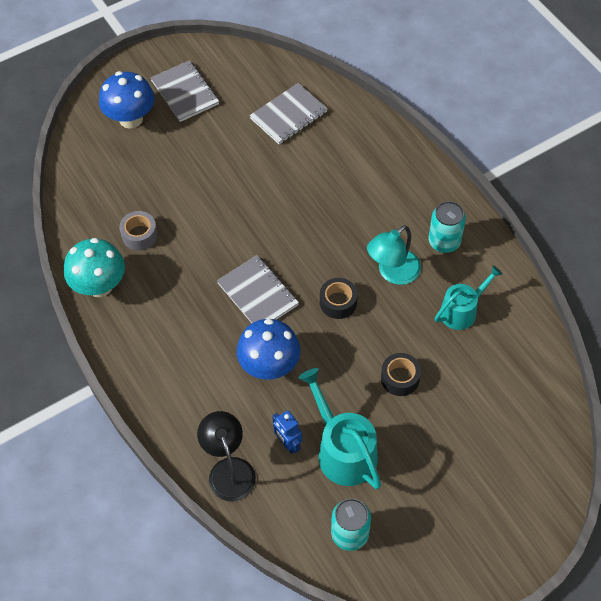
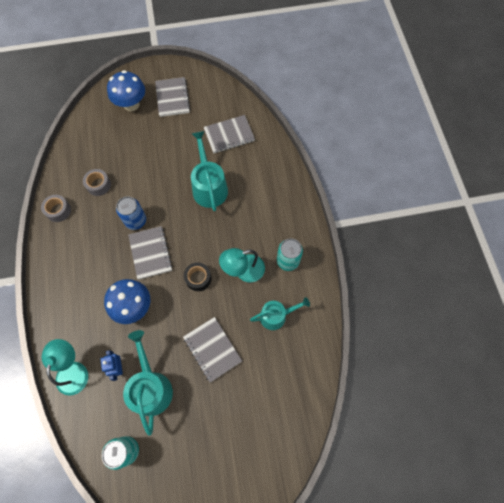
camera: 20 degrees right, 10 degrees up
turquoise mushroom [64,238,125,297] -> grey tape [41,195,71,222]
black lamp [197,411,256,501] -> turquoise lamp [42,339,88,396]
black tape [381,353,421,396] -> grey notebook [183,317,242,382]
none -> blue can [116,196,146,230]
none -> turquoise watering can [191,131,228,211]

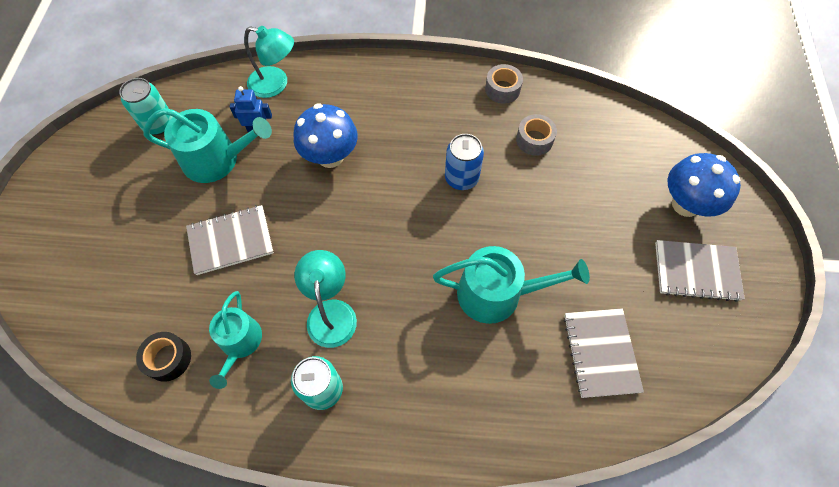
camera: 105 degrees right, 5 degrees down
grey notebook [128,226,173,280] -> none
black tape [184,262,211,291] -> black tape moved to [136,332,191,382]

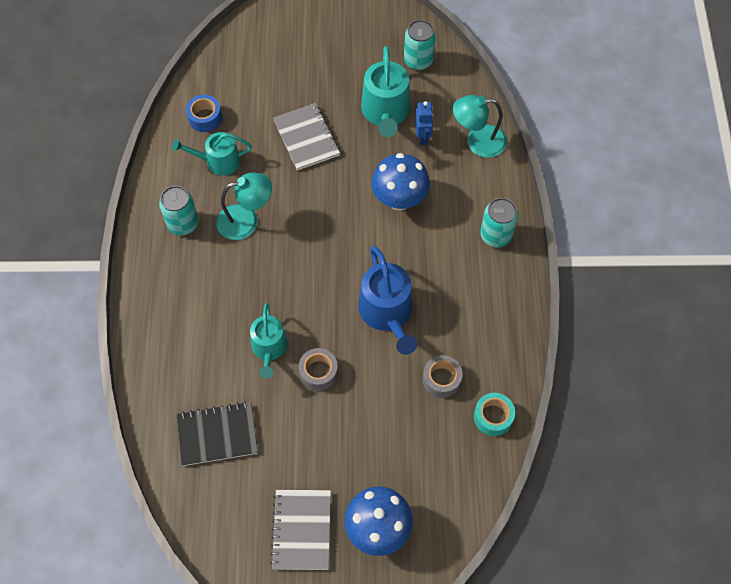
camera: 85 degrees right, 0 degrees up
black tape [136,332,191,382] -> blue tape [186,95,222,132]
turquoise lamp [244,26,294,98] -> turquoise lamp turned 75 degrees clockwise [453,95,507,158]
turquoise watering can [433,246,590,324] -> turquoise watering can [250,303,288,379], size x0.66
blue can [445,134,484,190] -> blue watering can [358,246,417,355]
grey tape [485,64,523,104] -> grey tape moved to [299,348,338,391]
grey notebook [564,308,644,398] -> black notebook [177,402,258,466]
none -> turquoise tape [474,393,515,436]
none -> turquoise can [480,198,518,247]

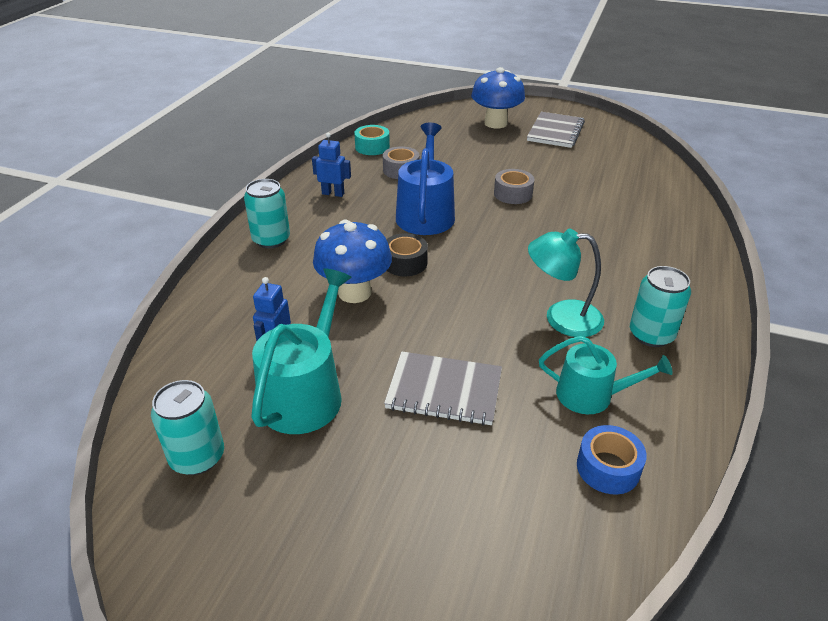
camera: 160 degrees left, 25 degrees down
black notebook [177,402,258,466] -> none
turquoise watering can [250,303,288,379] -> none
grey notebook [273,103,340,171] -> grey notebook turned 75 degrees counterclockwise [384,351,502,426]
turquoise lamp [453,95,507,158] -> none
none -> blue robot [312,133,351,197]
none -> black tape [386,233,428,276]

